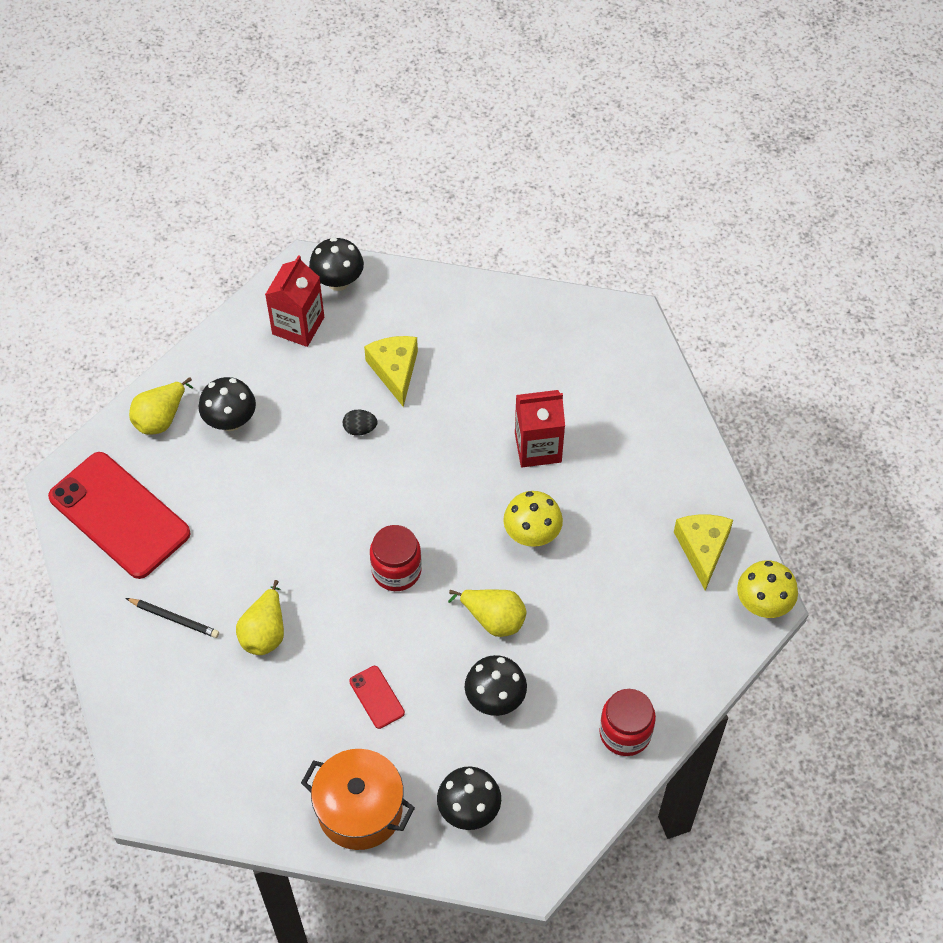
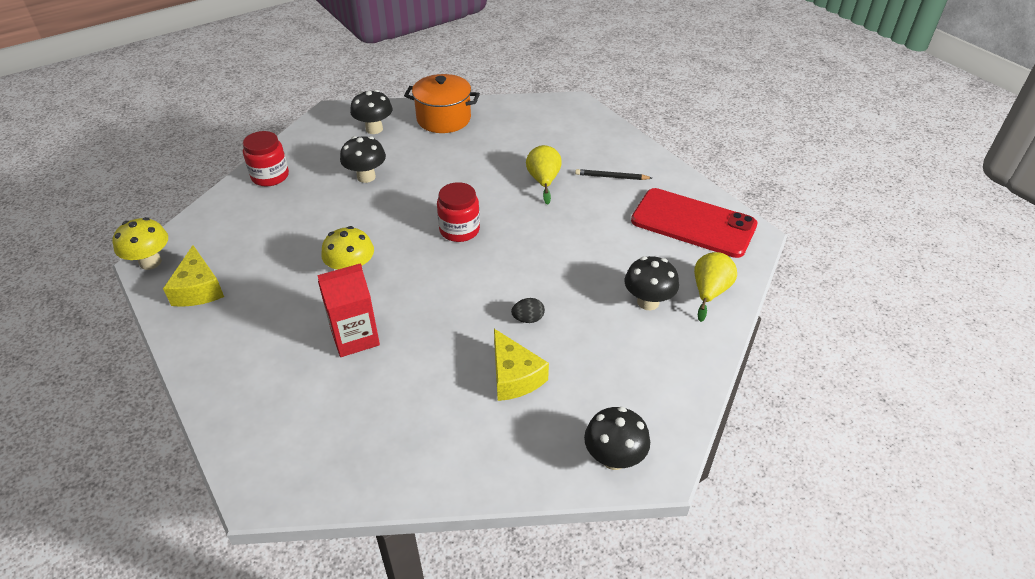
camera: 165 degrees right, 15 degrees down
red carton [265,255,324,347] -> none
red phone [349,666,405,729] -> none
yellow pear [448,589,527,637] -> none

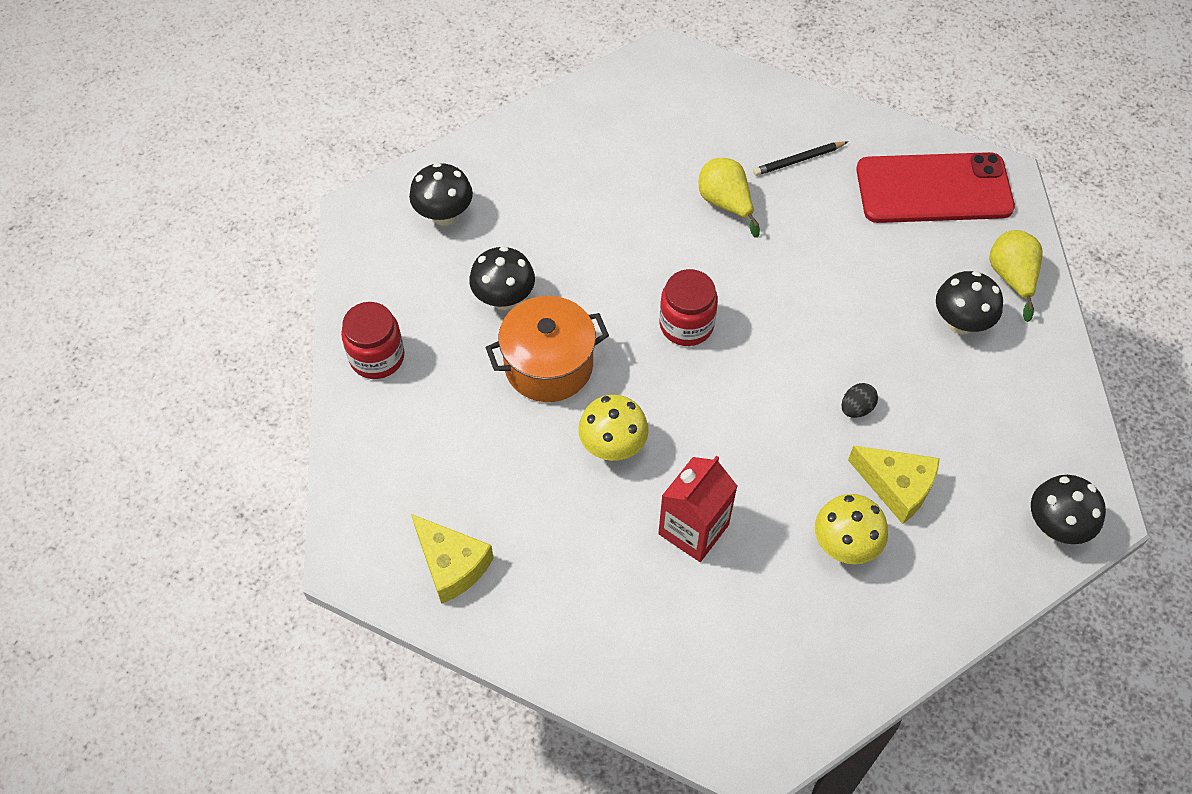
camera: 30 degrees left, 15 degrees up
yellow mushroom [112,217,168,270] -> yellow mushroom moved to [815,494,888,564]
orange pot [404,74,480,133] -> orange pot moved to [485,296,609,402]

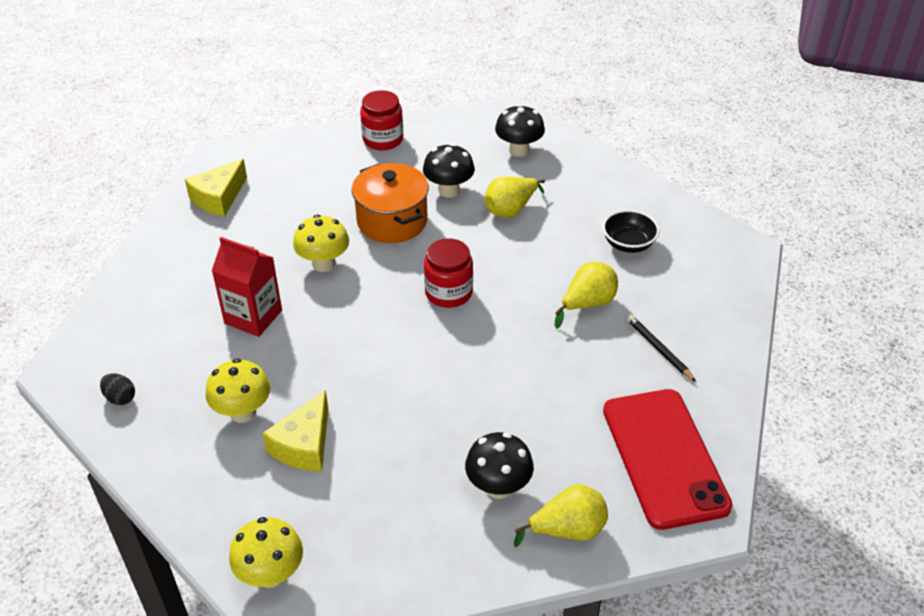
camera: 80 degrees right, 15 degrees down
black egg [842,383,878,418] -> black egg moved to [100,374,135,405]
black mushroom [1031,475,1106,544] -> yellow mushroom [229,517,303,588]
none -> yellow pear [484,177,545,218]
none -> black bowl [602,210,660,253]

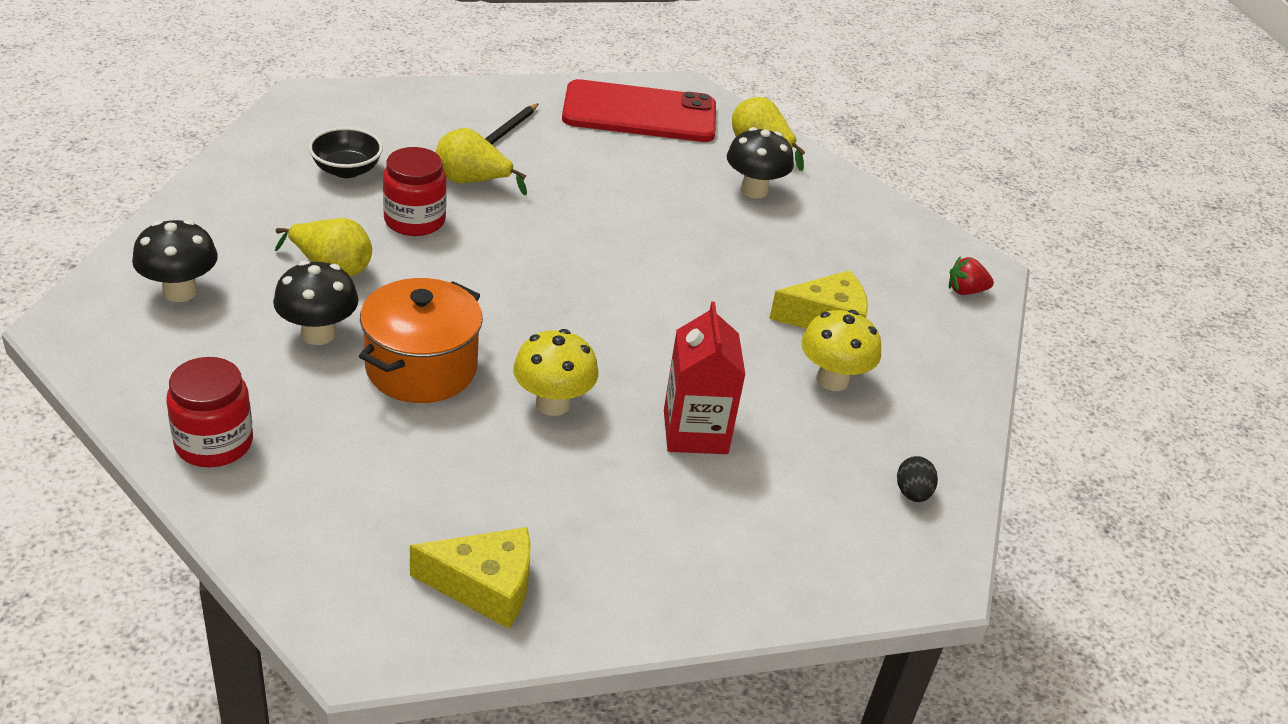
camera: 125 degrees left, 5 degrees down
yellow mushroom [229,517,303,588] -> red strawberry [949,257,994,295]
red jar [424,238,473,308] -> red jar moved to [383,147,447,236]
red phone [603,389,733,530] -> red phone turned 45 degrees clockwise [562,79,716,142]

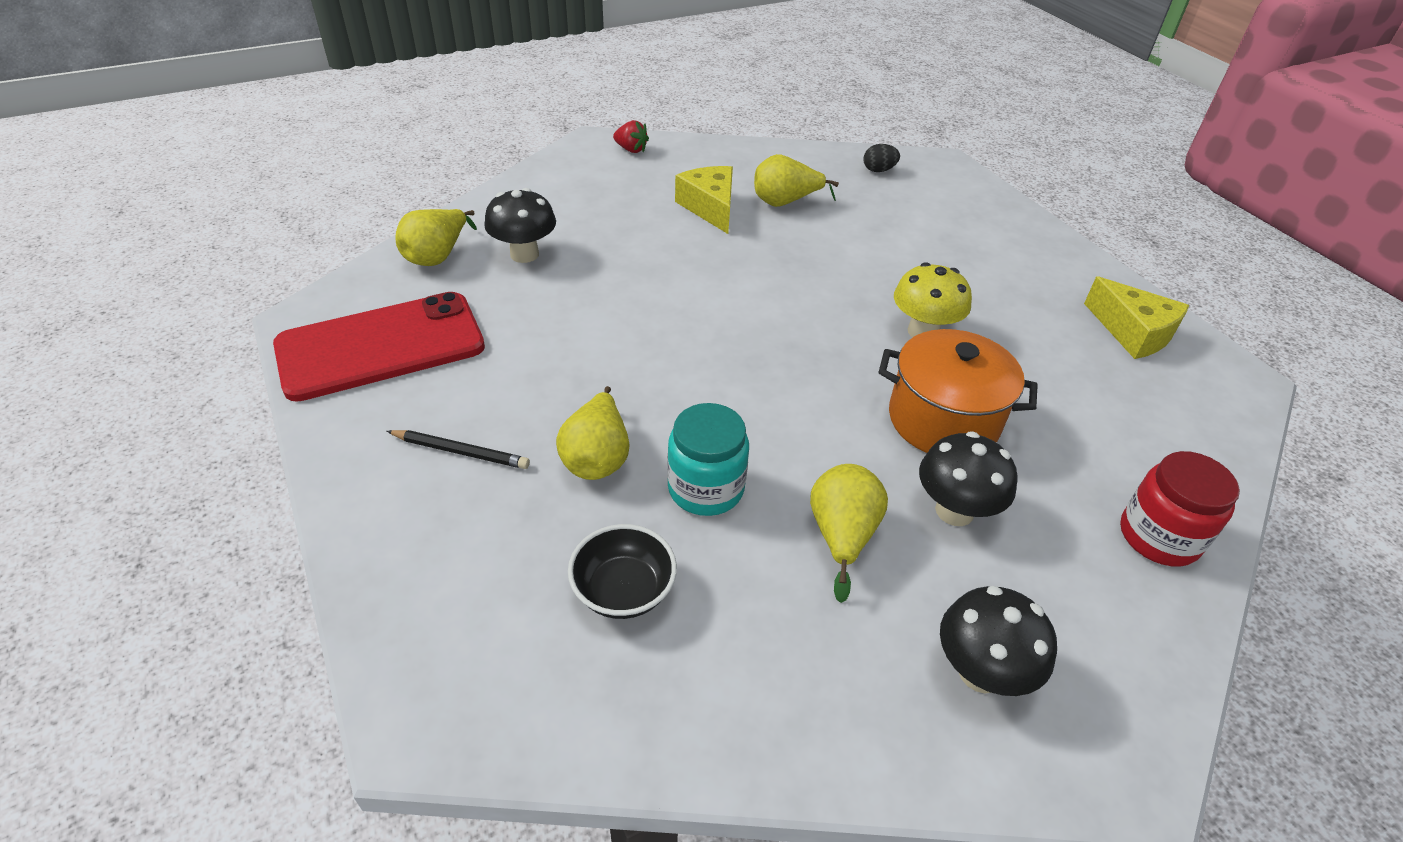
camera: 100 degrees left, 5 degrees up
red jar [383,147,447,236] -> turquoise jar [667,403,749,516]
yellow cheese [410,527,530,629] -> yellow cheese turned 150 degrees clockwise [1084,277,1189,359]
red phone [562,79,716,142] -> red phone turned 75 degrees clockwise [273,292,485,402]
red carton [664,302,746,454] -> none
yellow mushroom [801,310,881,391] -> yellow pear [754,154,839,207]
red strawberry [949,257,994,295] -> red strawberry turned 45 degrees counterclockwise [613,120,649,153]

